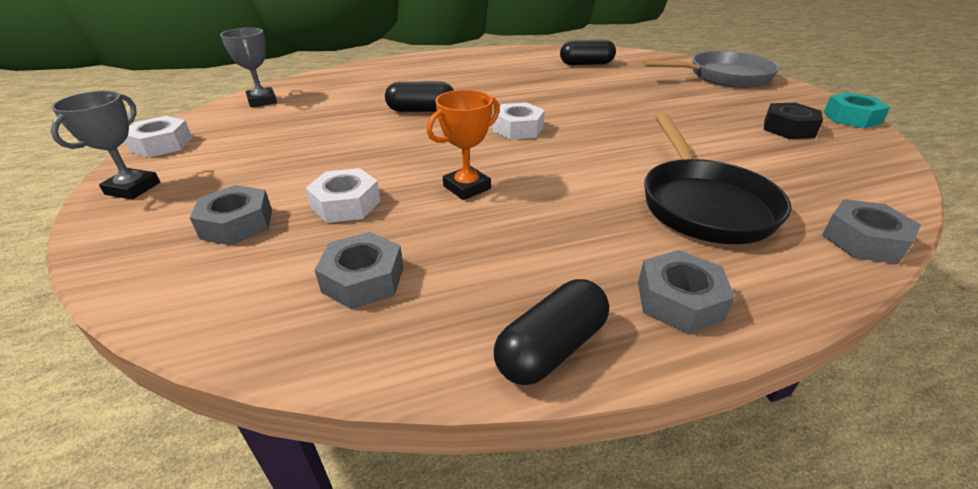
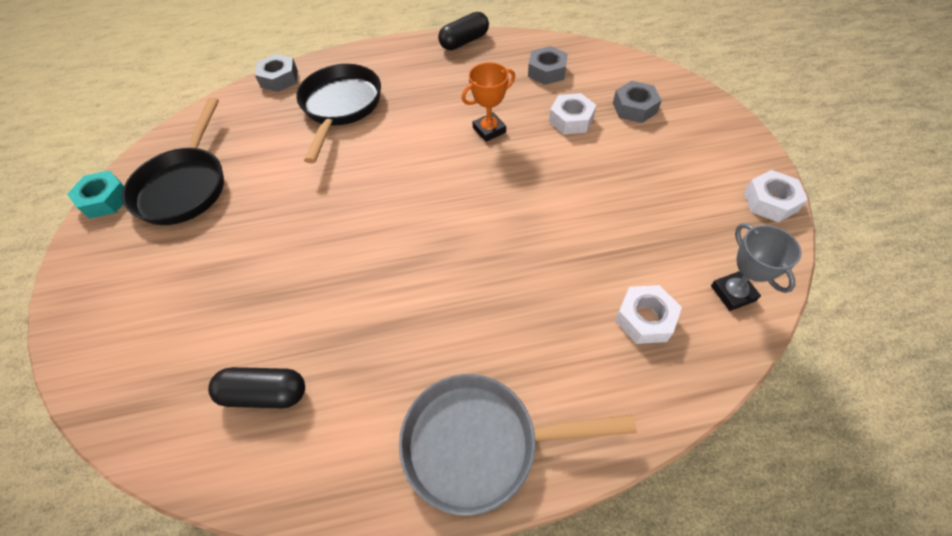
camera: 170 degrees left, 20 degrees up
grey trophy [50,91,160,200] -> none
black capsule [385,82,454,112] -> none
white nut [493,102,545,140] -> white nut moved to [615,285,682,344]
grey nut [638,250,735,334] -> none
grey pan [642,51,780,88] -> grey pan moved to [399,374,637,516]
black nut [764,103,823,139] -> black pan [122,98,224,225]

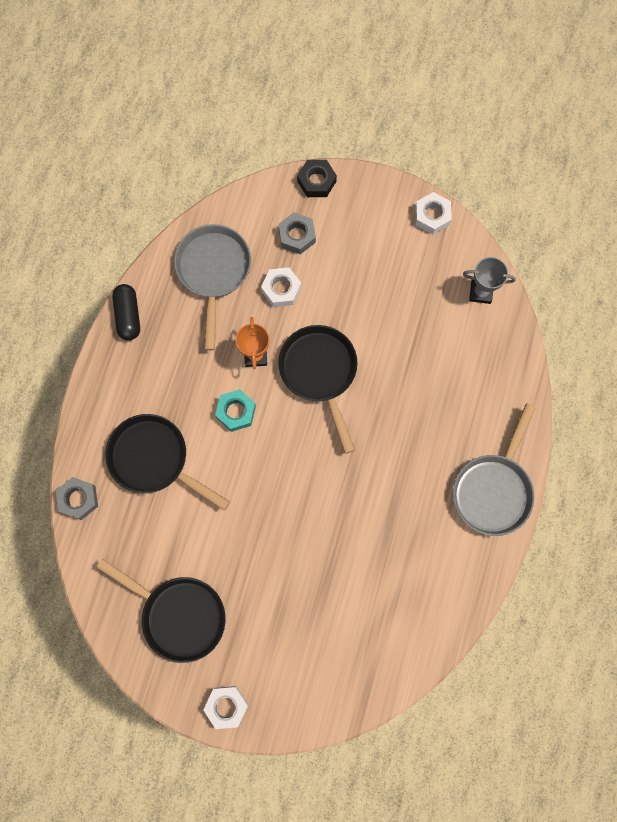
camera: 65 degrees left, 20 degrees up
turquoise nut [67,170,124,219] -> turquoise nut moved to [215,389,256,432]
black capsule [208,367,305,408] -> none
grey nut [528,46,568,85] -> grey pan [174,224,251,351]
white nut [615,285,682,344] -> white nut moved to [203,686,249,729]
none -> black pan [278,325,358,454]
none -> black nut [297,160,337,197]

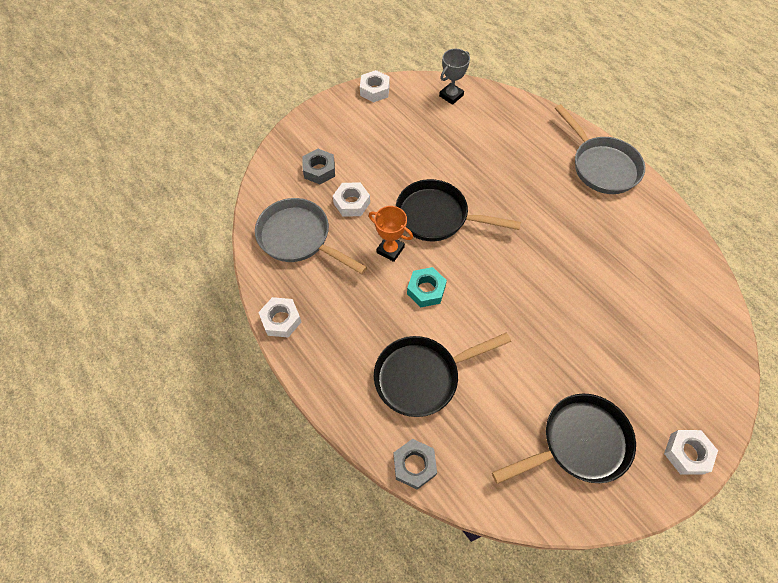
camera: 55 degrees left, 15 degrees down
black capsule [112,284,140,341] -> white nut [258,297,301,337]
black nut [297,160,337,197] -> none

